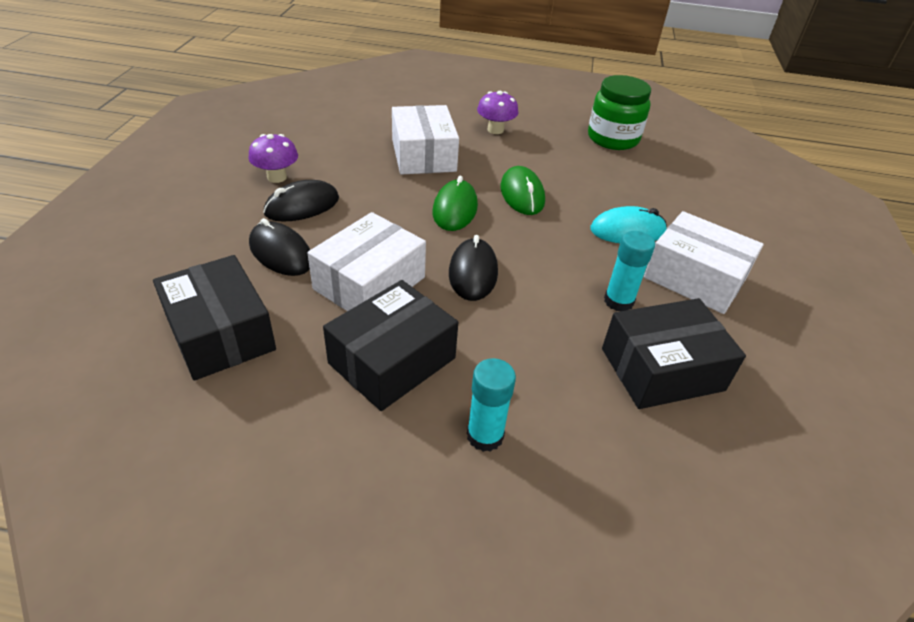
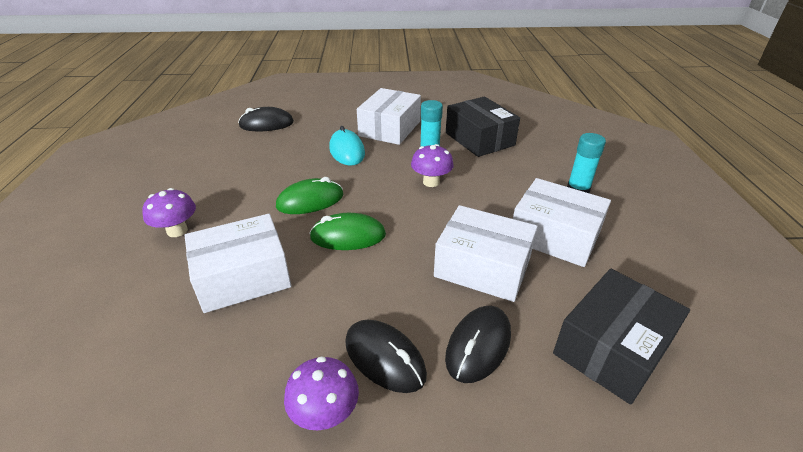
camera: 100 degrees left, 5 degrees down
black box [323,280,458,411] -> white box [513,178,611,267]
black mouse [449,235,498,301] -> black mouse moved to [238,107,294,132]
green jar [588,75,651,150] -> none
none -> purple mushroom [411,144,454,187]

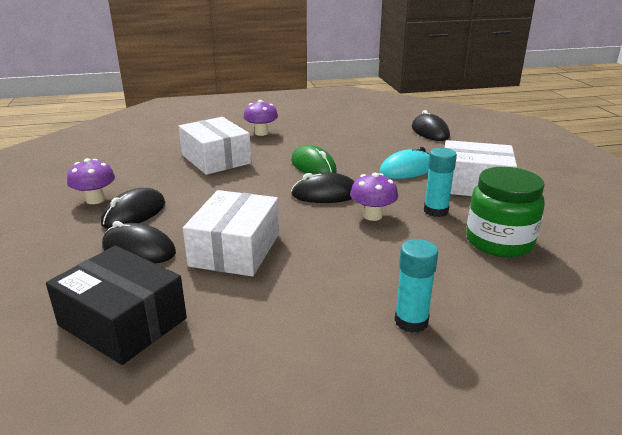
camera: 80 degrees right, 10 degrees down
green mouse [309,213,386,250] -> none
black box [446,97,520,157] -> green jar [466,167,545,258]
white box [513,178,611,267] -> none
none -> black mouse [291,172,355,203]

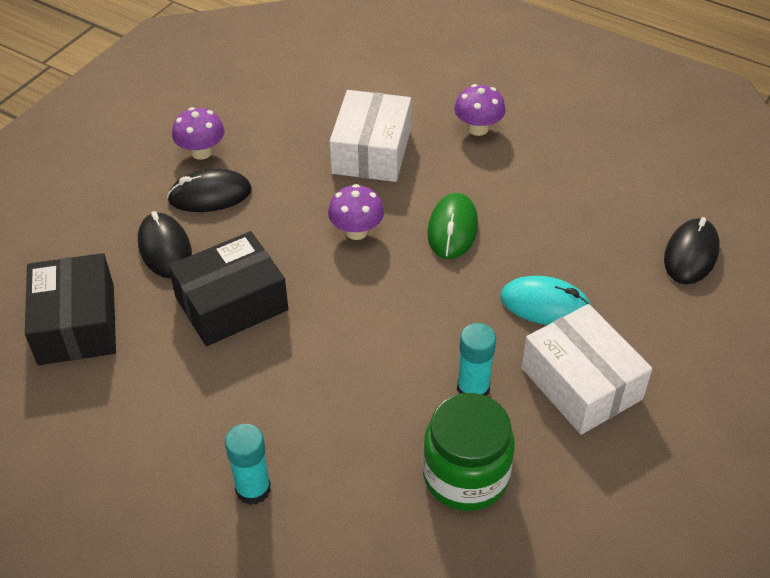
camera: 45 degrees right, 20 degrees up
white box [183,190,279,276] -> black box [168,231,288,346]
black mouse [291,172,355,203] -> none
purple mushroom [350,173,398,221] -> purple mushroom moved to [328,184,384,240]

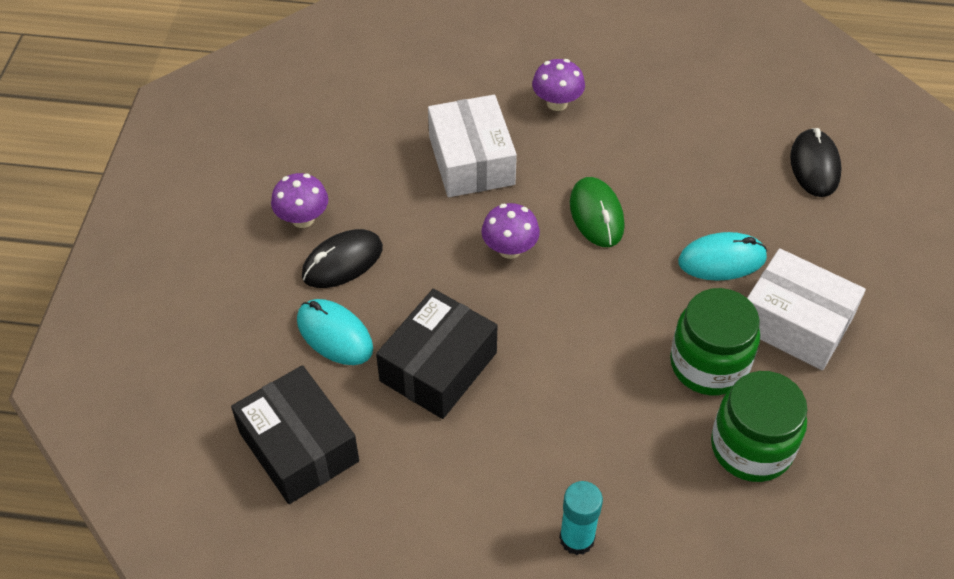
camera: 25 degrees left, 5 degrees up
black mouse [138,211,192,278] -> turquoise mouse [297,299,373,365]
turquoise glue stick [457,323,496,396] -> green jar [670,288,760,395]

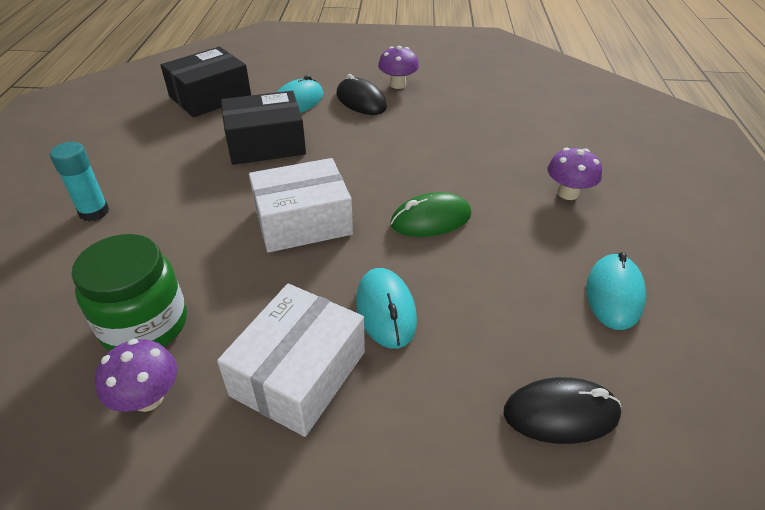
camera: 85 degrees right, 10 degrees down
black box [376,289,497,419] -> black box turned 45 degrees counterclockwise [221,91,306,165]
white box [428,95,517,197] -> white box moved to [249,158,353,253]
purple mushroom [482,203,540,259] -> purple mushroom moved to [95,339,177,412]
green jar [670,288,760,395] -> none
none -> turquoise mouse [586,252,646,330]

